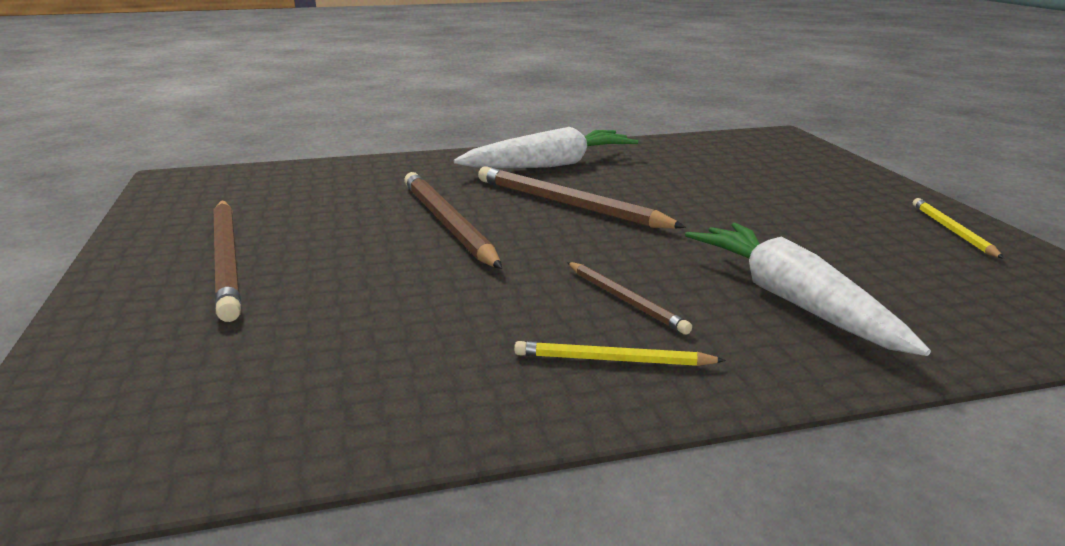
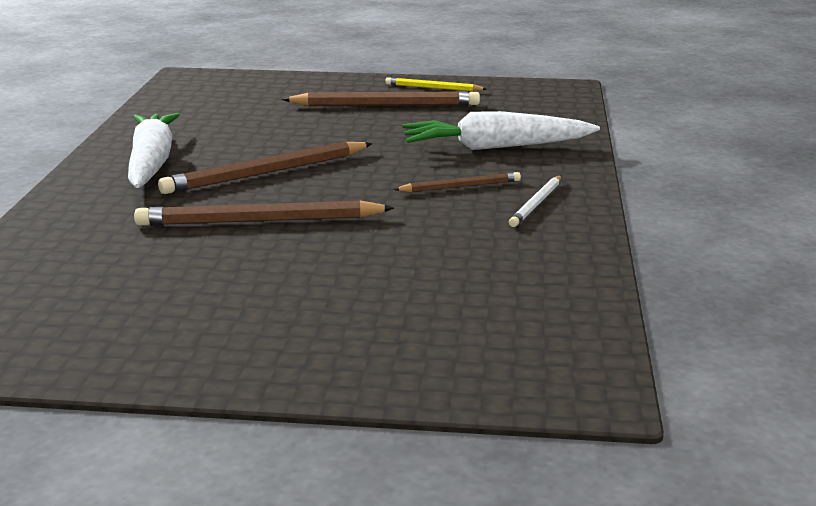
camera: 70 degrees left, 0 degrees up
brown pencil [214,201,241,322] -> brown pencil moved to [282,91,480,106]
yellow pencil [514,341,726,366] -> white pencil [509,176,561,227]

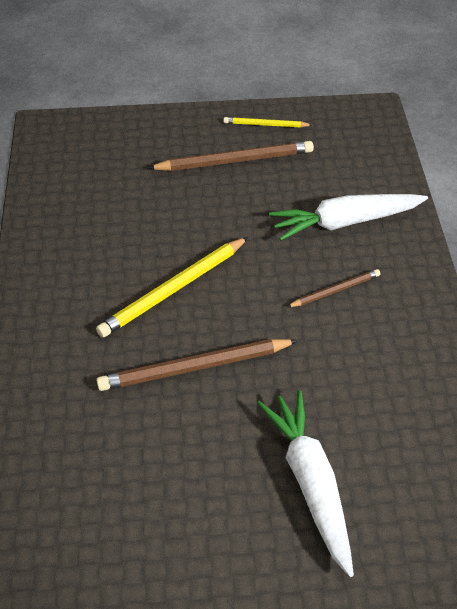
camera: 10 degrees left, 25 degrees up
white carrot [128,113,180,188] -> white carrot moved to [257,390,354,577]
brown pencil [158,141,373,194] -> yellow pencil [96,237,248,338]
white pencil [509,176,561,227] -> none

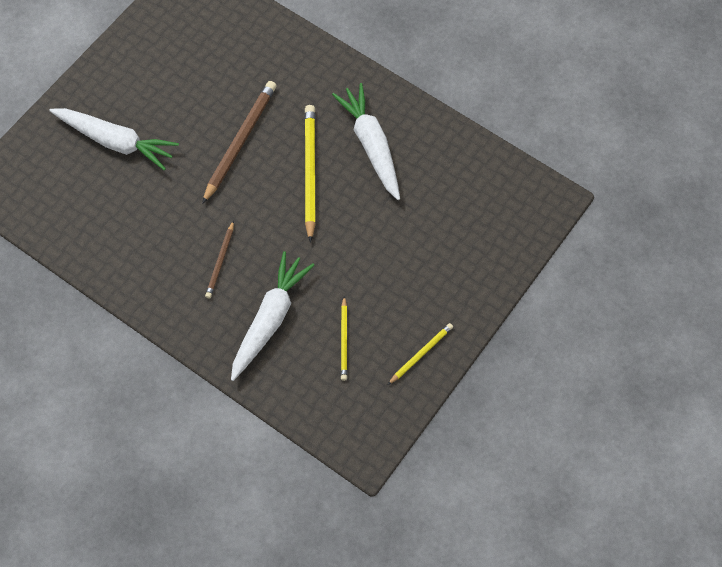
camera: 130 degrees right, 15 degrees up
brown pencil [148,141,314,171] -> none
none -> white carrot [332,83,400,200]
none -> yellow pencil [341,296,347,381]

